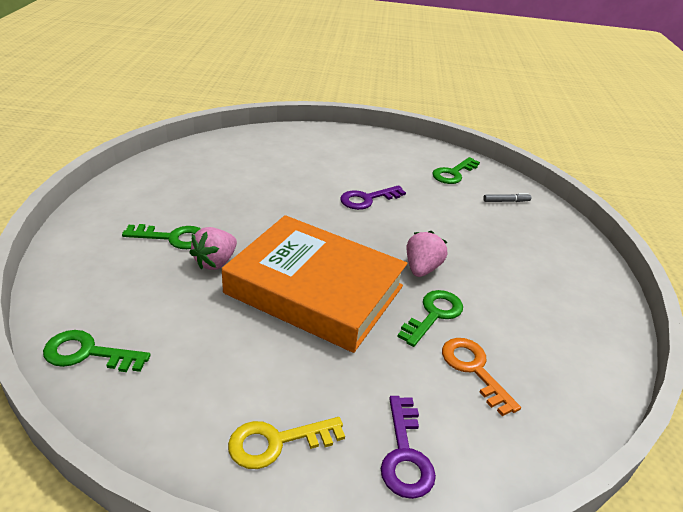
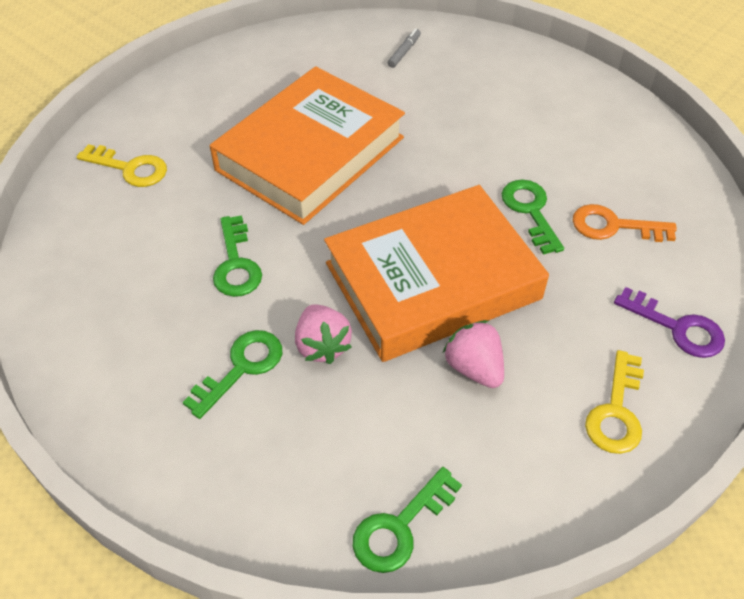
camera: 50 degrees left, 15 degrees up
purple key [340,185,406,210] -> orange book [210,66,405,225]
pink strawberry [406,231,447,277] -> pink strawberry moved to [443,320,504,388]
green key [432,157,480,184] -> green key moved to [213,215,262,297]
none -> yellow key [77,144,167,187]

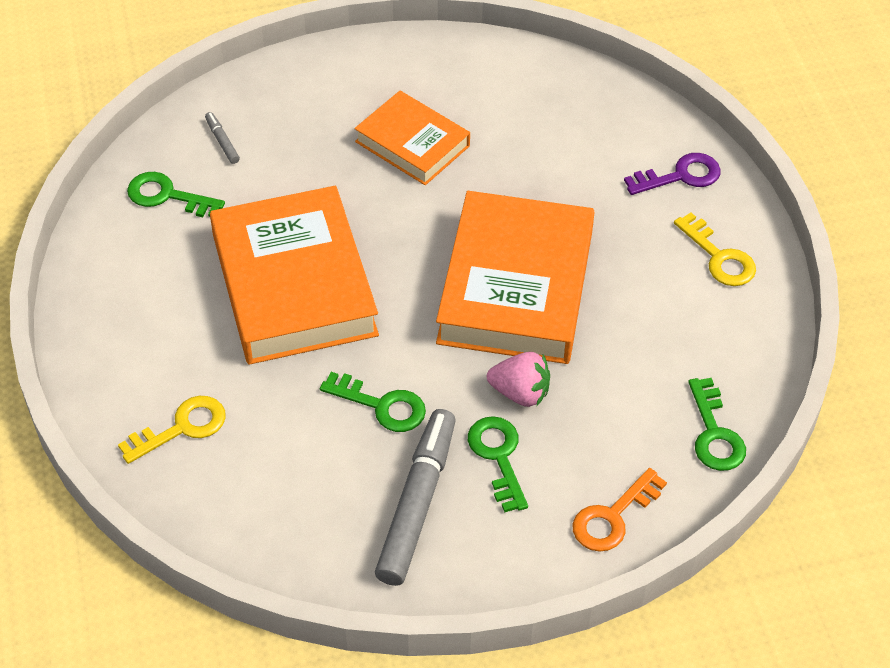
camera: 55 degrees left, 0 degrees up
pink strawberry [443,320,504,388] -> none
green key [501,180,564,255] -> green key moved to [127,172,225,217]
orange key [573,204,677,242] -> orange key moved to [573,468,667,552]
none -> orange book [354,91,470,185]
none -> grey marker [375,409,456,586]

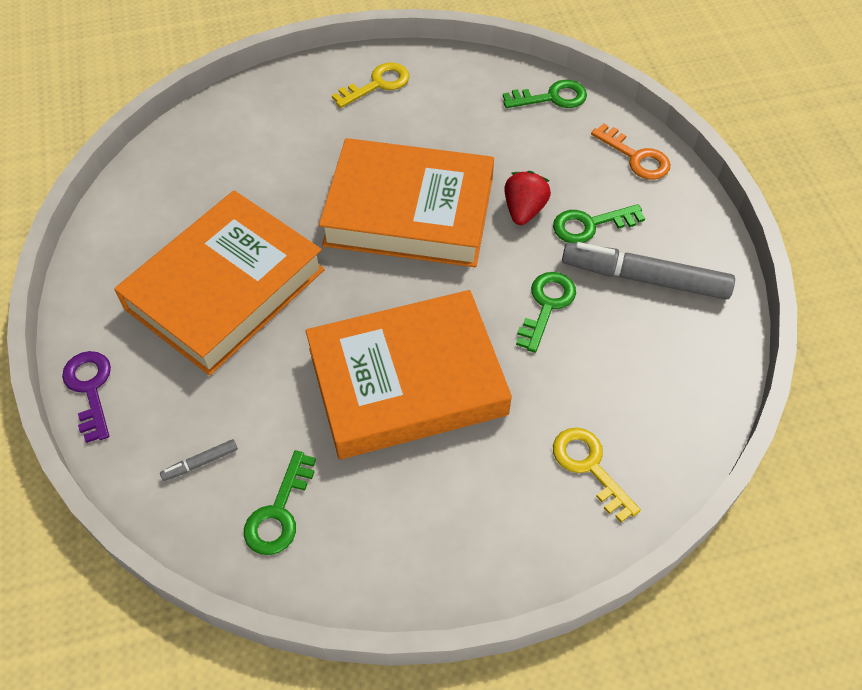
camera: 90 degrees left, 5 degrees up
orange book [354,91,470,185] -> orange book [114,190,325,376], size x1.75
pink strawberry [487,352,550,407] -> red strawberry [504,171,551,225]
purple key [624,153,721,195] -> purple key moved to [62,351,111,443]

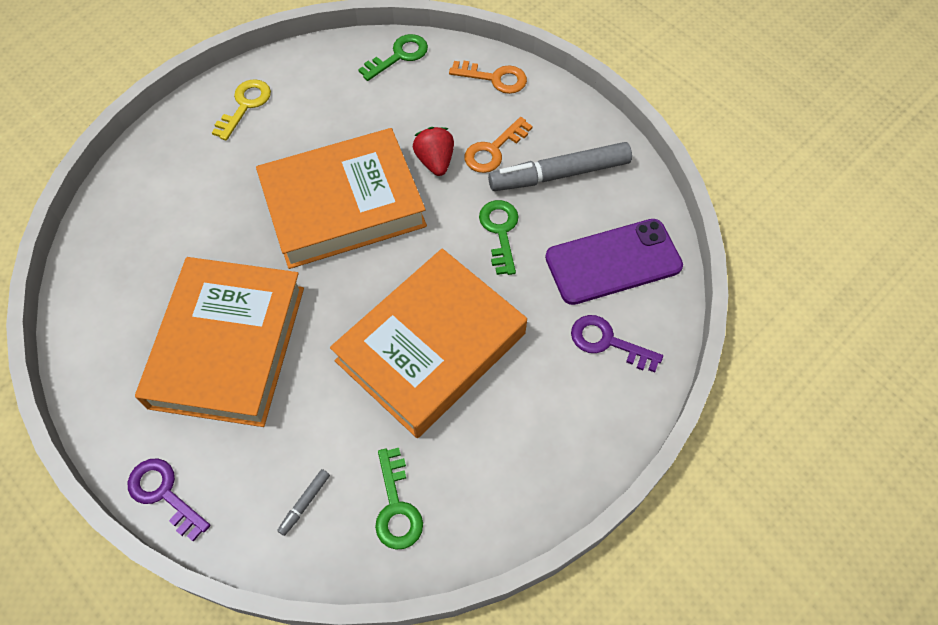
camera: 30 degrees left, 5 degrees up
green key [553,204,645,243] -> orange key [464,117,533,173]
yellow key [553,428,641,522] -> purple key [571,315,663,372]
none -> purple phone [545,219,683,305]

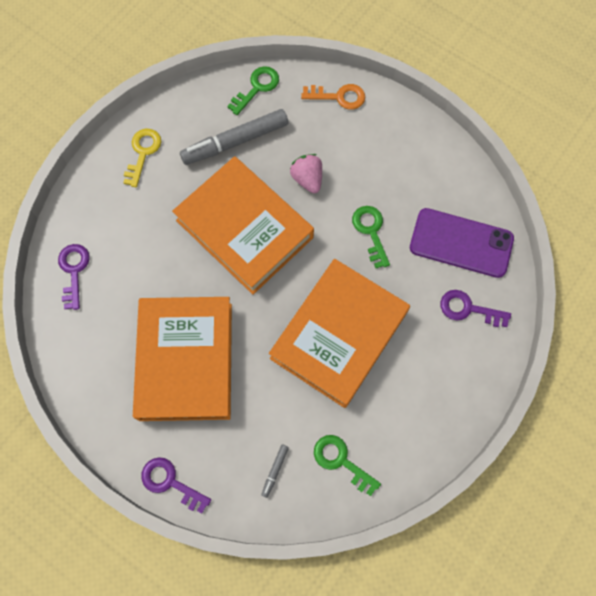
camera: 10 degrees left, 10 degrees up
orange book [256,128,427,269] -> orange book turned 75 degrees clockwise [172,156,314,295]
green key [375,448,423,550] -> green key turned 150 degrees clockwise [314,435,381,496]
red strawberry [413,127,454,176] -> pink strawberry [290,154,322,193]
orange key [464,117,533,173] -> none
grey marker [488,142,632,191] -> grey marker moved to [180,109,288,165]
purple phone [545,219,683,305] -> purple phone turned 45 degrees clockwise [410,208,514,278]
none -> purple key [58,244,90,310]

